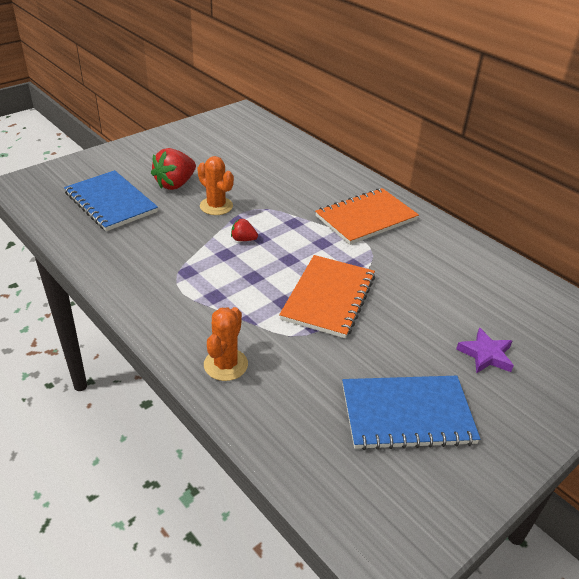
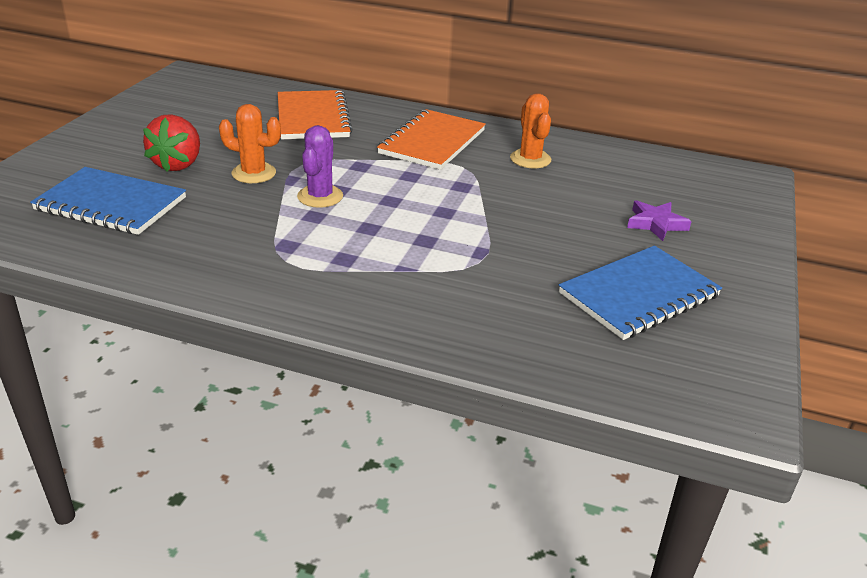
camera: 30 degrees left, 5 degrees down
orange cactus [204,307,248,381] -> orange cactus moved to [510,93,551,168]
red strawberry [231,219,258,241] -> purple cactus [297,125,343,208]
orange notebook [279,255,375,338] -> orange notebook moved to [278,90,353,139]

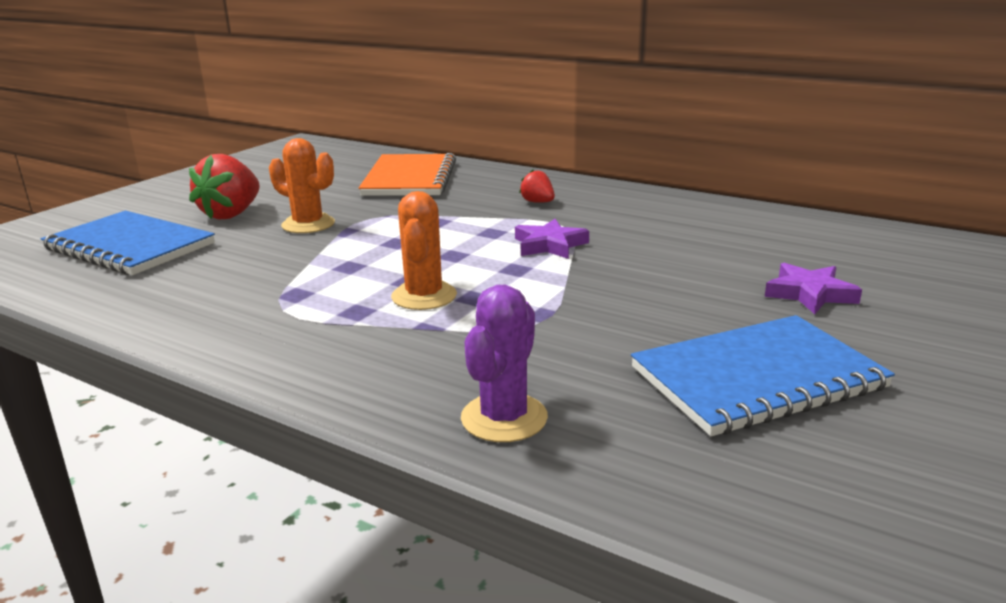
camera: 15 degrees right, 10 degrees down
purple cactus [297,125,343,208] -> purple cactus moved to [461,285,548,442]
orange notebook [377,109,486,170] -> red strawberry [519,170,555,203]
orange cactus [510,93,551,168] -> orange cactus moved to [391,191,457,310]
none -> purple star [515,219,589,259]

